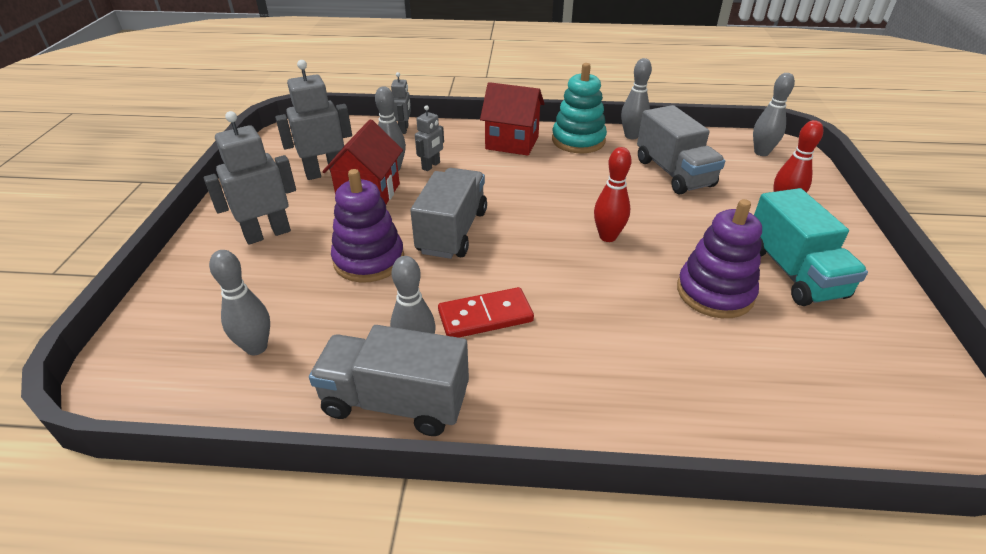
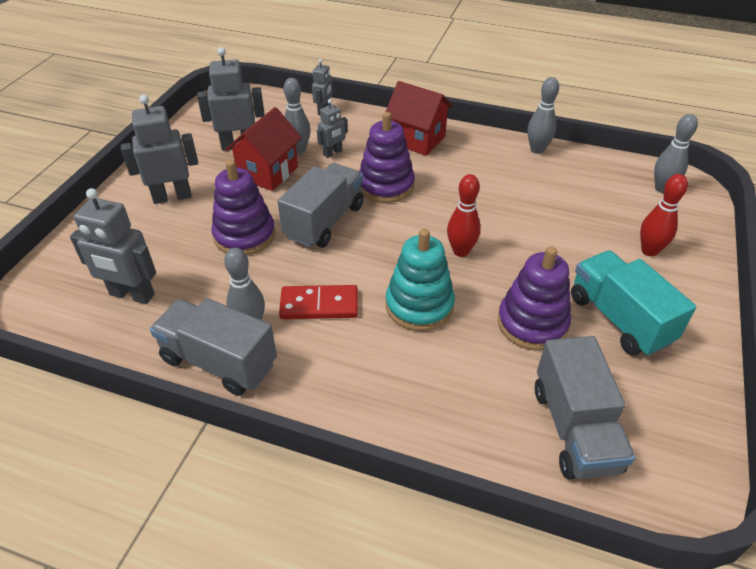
camera: 15 degrees right, 5 degrees up
grey bowling pin [209,250,270,355] -> grey robot [70,188,156,304]
turquoise stacking toy [552,63,607,153] -> turquoise stacking toy moved to [386,229,455,331]
grey truck [637,105,725,194] -> grey truck moved to [535,336,635,479]
turquoise truck [754,188,868,306] -> turquoise truck turned 150 degrees clockwise [571,250,696,357]
none -> purple stacking toy [359,112,415,203]

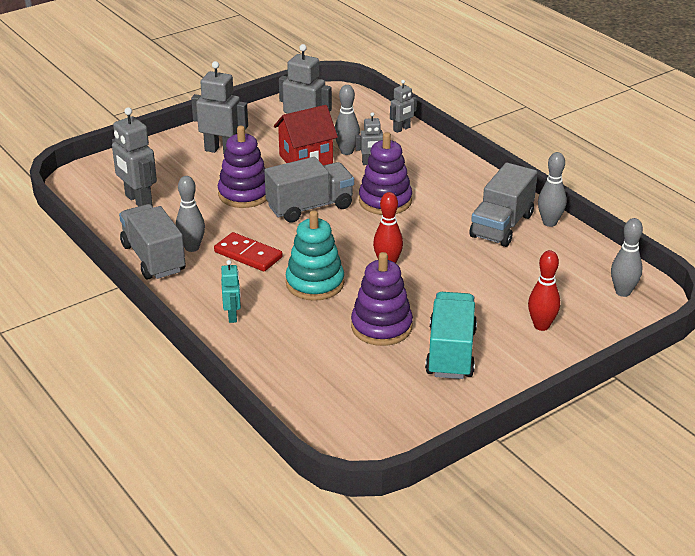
camera: 35 degrees right, 10 degrees down
red house [386,81,453,156] -> none
grey truck [535,336,635,479] -> grey truck moved to [469,163,538,247]
none -> turquoise robot [221,260,241,323]

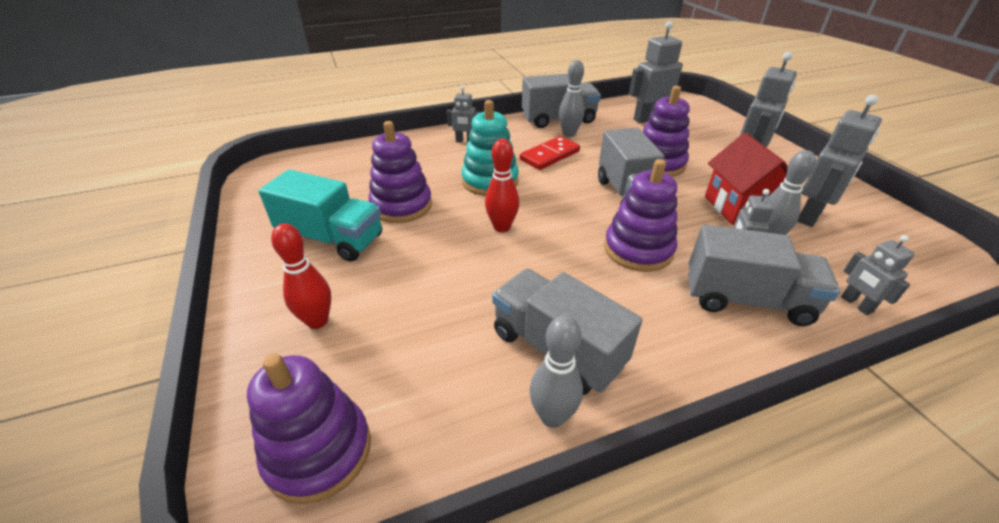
camera: 105 degrees right, 5 degrees up
turquoise robot [221,260,241,323] -> grey robot [447,86,480,143]
grey bowling pin [611,218,643,297] -> purple stacking toy [247,353,371,504]
none -> grey truck [688,225,840,326]

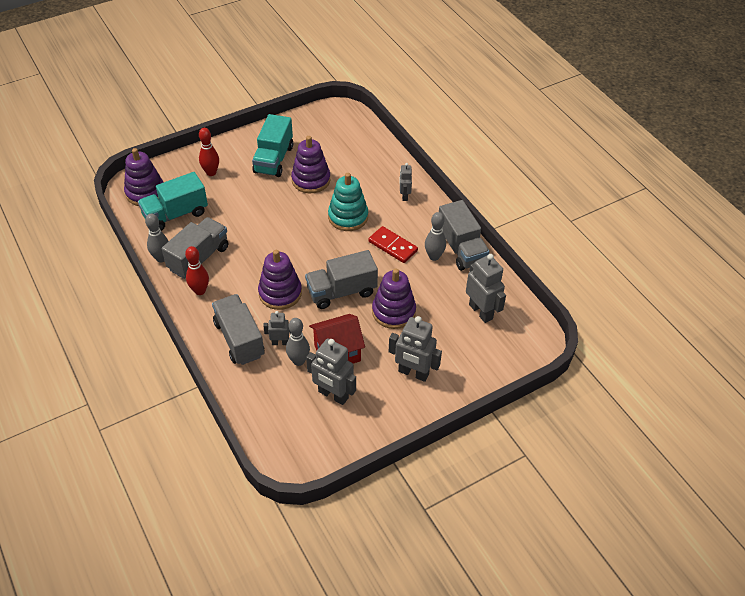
camera: 80 degrees right, 10 degrees up
red bowling pin [485,139,519,232] -> red bowling pin moved to [185,246,209,295]
grey truck [688,225,840,326] -> grey truck turned 150 degrees clockwise [212,294,264,365]
grey robot [841,235,915,315] -> none
none -> turquoise truck [138,172,208,231]

